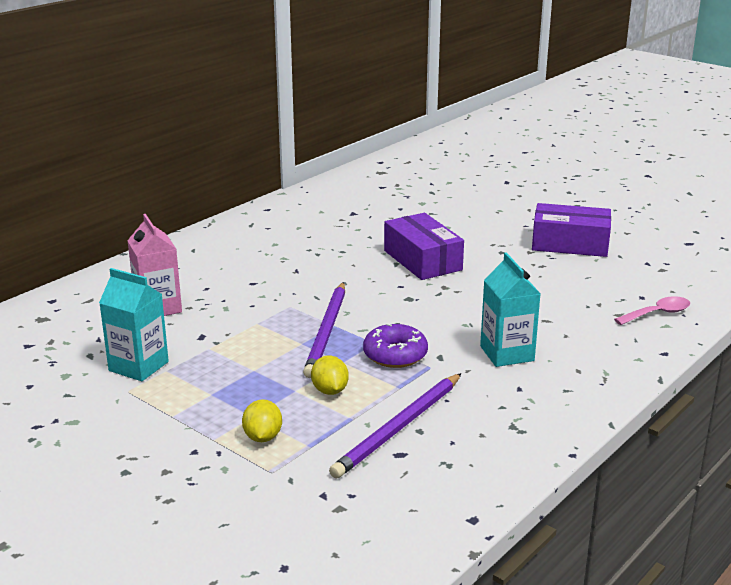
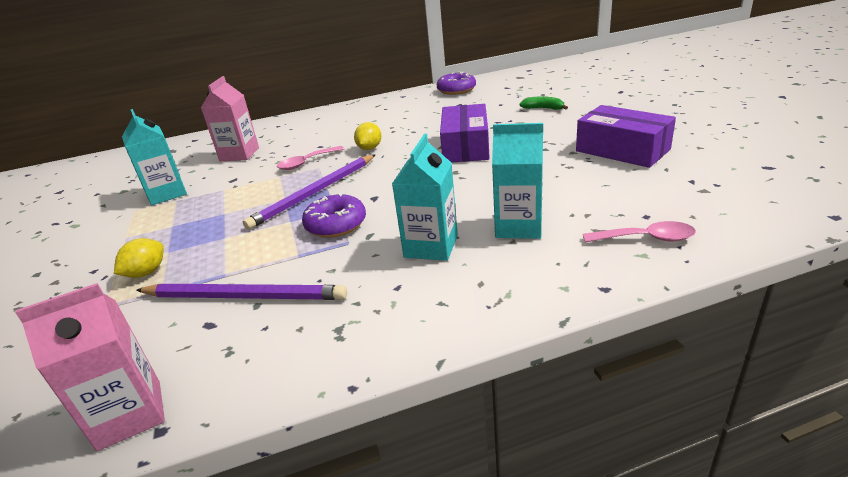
camera: 35 degrees right, 5 degrees up
yellow lemon [311,356,349,395] -> yellow lemon moved to [354,122,381,150]
purple pencil [329,373,462,479] -> purple pencil turned 150 degrees counterclockwise [136,284,347,300]
none -> pink carton [15,283,165,451]
none -> pink spoon [277,146,344,170]
none -> purple donut [437,72,476,95]
none -> turquoise carton [492,123,543,239]
none -> green banana [519,96,568,110]

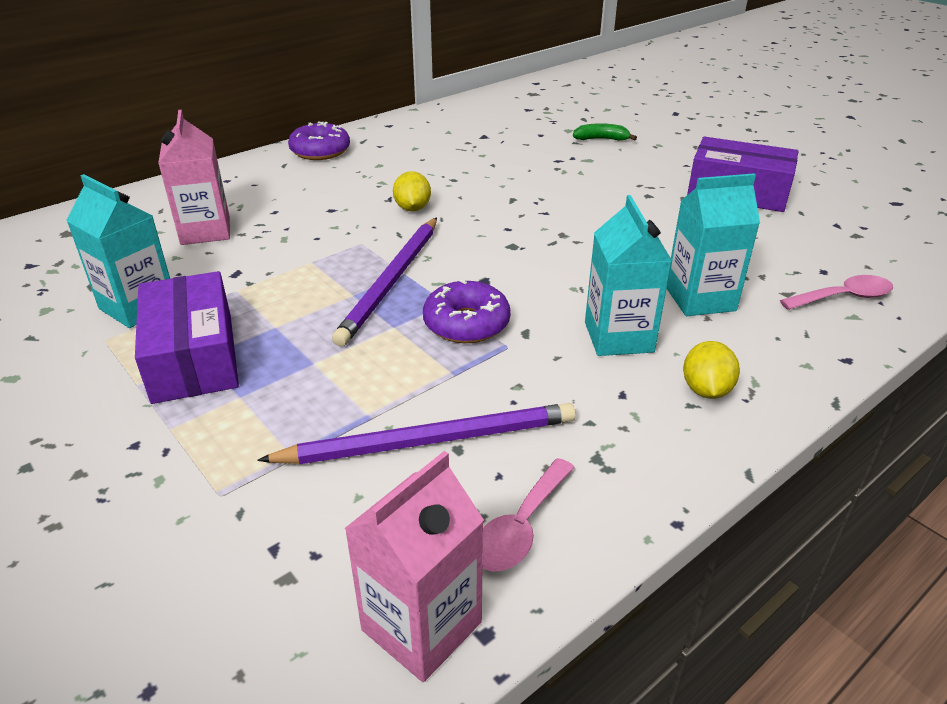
camera: 25 degrees left, 5 degrees up
yellow lemon [114,238,164,278] -> yellow lemon moved to [683,341,740,399]
pink spoon [277,146,344,170] -> pink spoon moved to [482,458,575,572]
purple donut [437,72,476,95] -> purple donut moved to [288,121,350,160]
purple box [440,104,490,163] -> purple box moved to [135,271,239,404]

